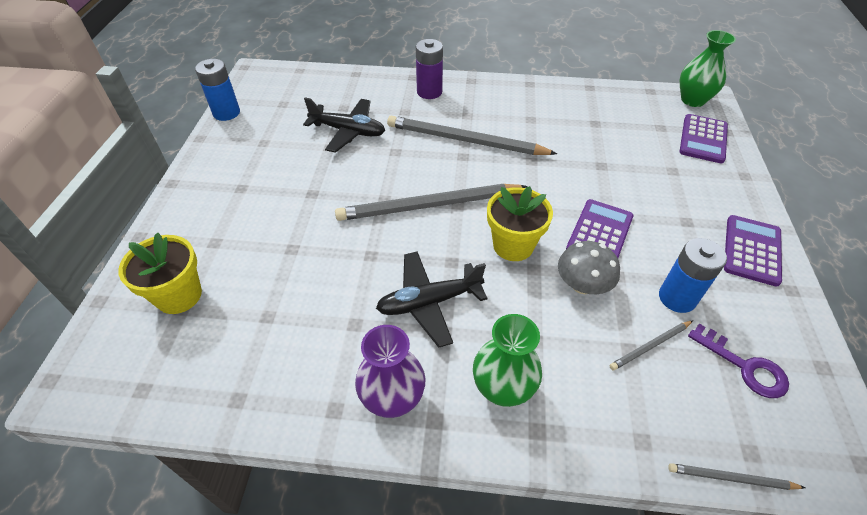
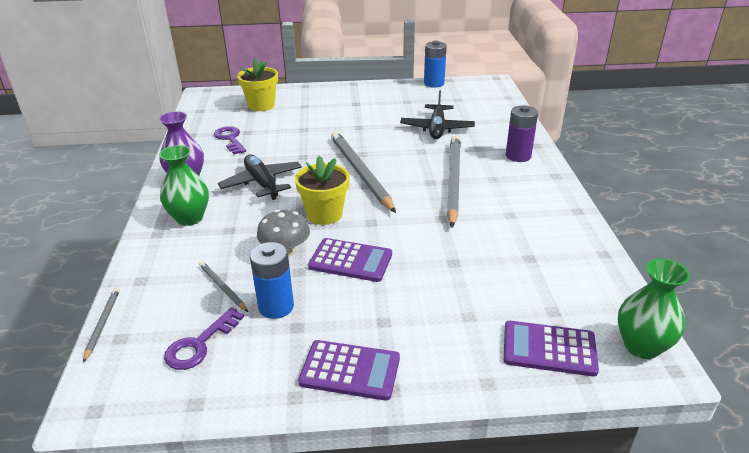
camera: 80 degrees right, 15 degrees down
none -> purple key [214,126,246,154]

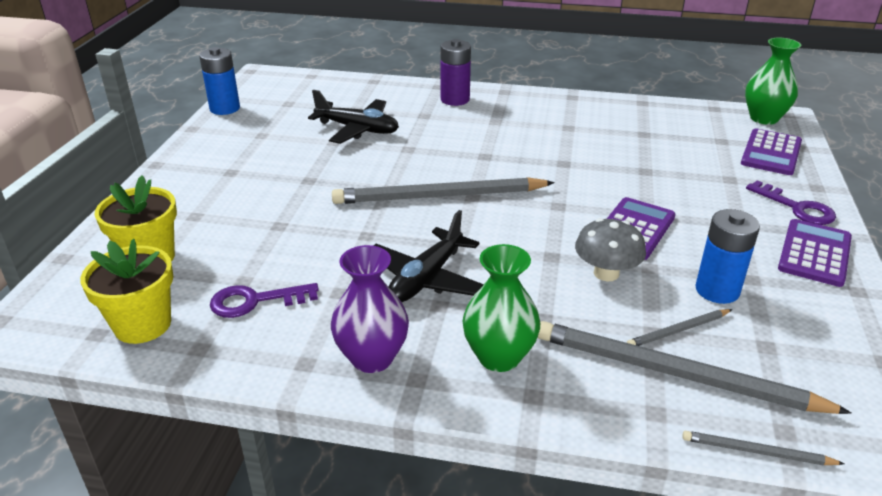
camera: 75 degrees left, 0 degrees up
purple key [164,307,244,370] -> purple key moved to [746,180,836,225]
black plane [218,154,302,200] -> black plane turned 45 degrees counterclockwise [374,210,484,302]
yellow flower pot [295,156,350,225] -> yellow flower pot moved to [80,239,173,344]
grey pencil [447,136,461,228] -> grey pencil moved to [538,321,852,414]

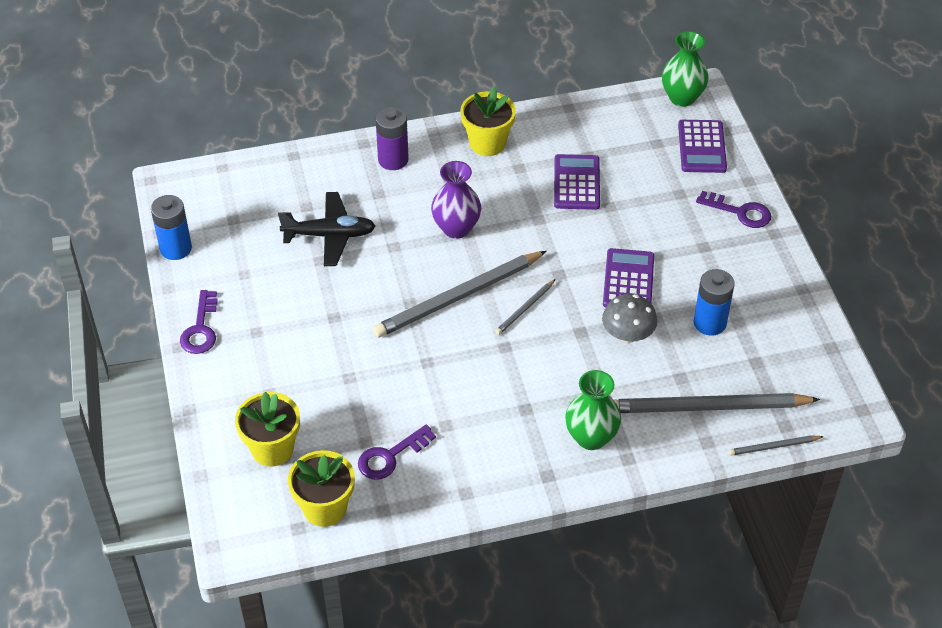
camera: 25 degrees left, 15 degrees up
purple vase [331,245,409,373] -> purple vase moved to [431,161,481,239]
black plane [374,210,484,302] -> none
grey pencil [626,309,732,346] -> grey pencil moved to [495,279,556,335]
purple calculator [778,219,852,287] -> purple calculator moved to [554,154,600,210]
none -> purple key [180,290,218,354]
none -> yellow flower pot [460,87,516,156]

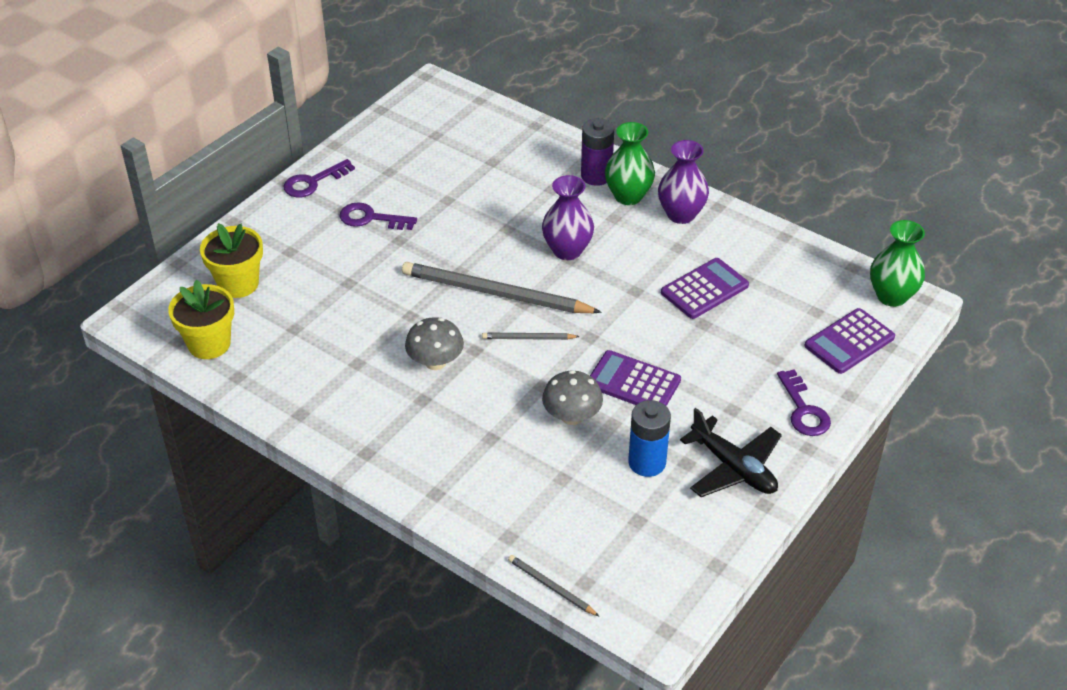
camera: 50 degrees right, 5 degrees down
blue battery [151,195,192,260] -> none
black plane [278,192,375,266] -> black plane moved to [680,408,782,497]
purple key [358,424,436,480] -> purple key moved to [340,202,417,230]
yellow flower pot [460,87,516,156] -> purple vase [658,140,709,224]
green vase [565,370,621,450] -> green vase moved to [605,122,655,205]
purple calculator [603,248,654,308] -> purple calculator turned 120 degrees counterclockwise [590,350,681,406]
grey pencil [613,393,820,413] -> none
none -> grey mushroom [405,317,464,370]

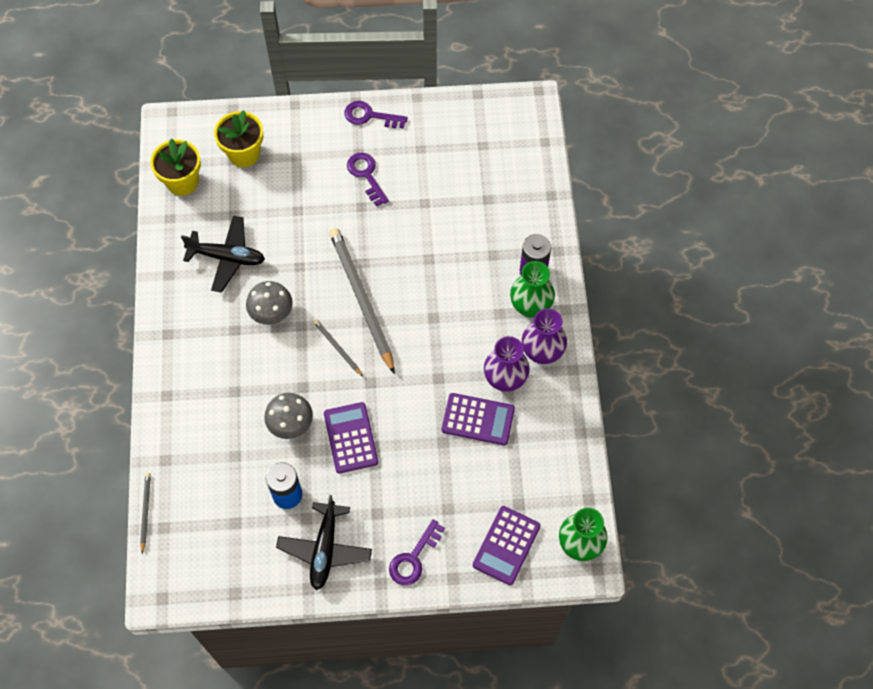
camera: 50 degrees right, 20 degrees up
purple vase [542,175,594,260] -> purple vase moved to [484,336,530,392]
purple calculator [804,308,895,374] -> purple calculator turned 75 degrees counterclockwise [473,506,541,585]
none -> black plane [181,216,265,293]

